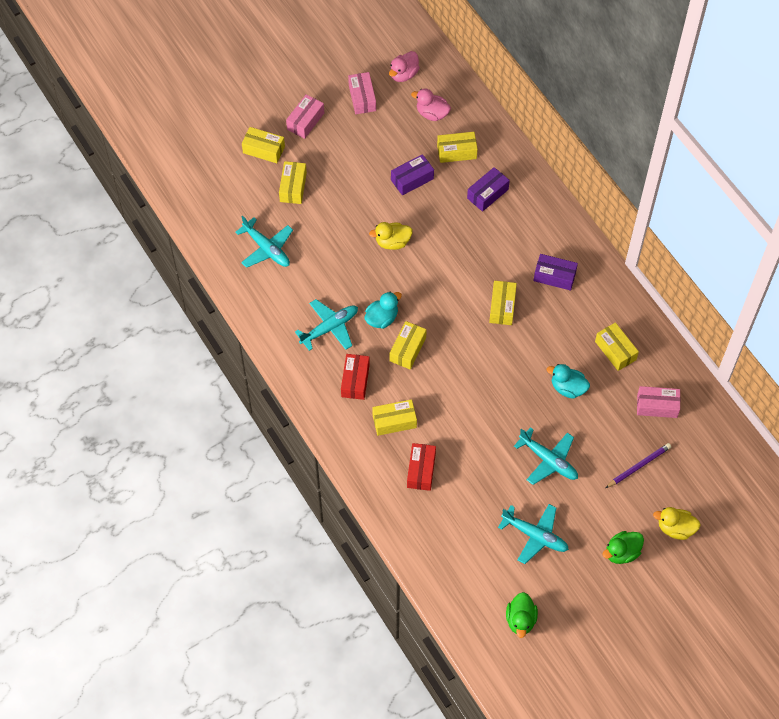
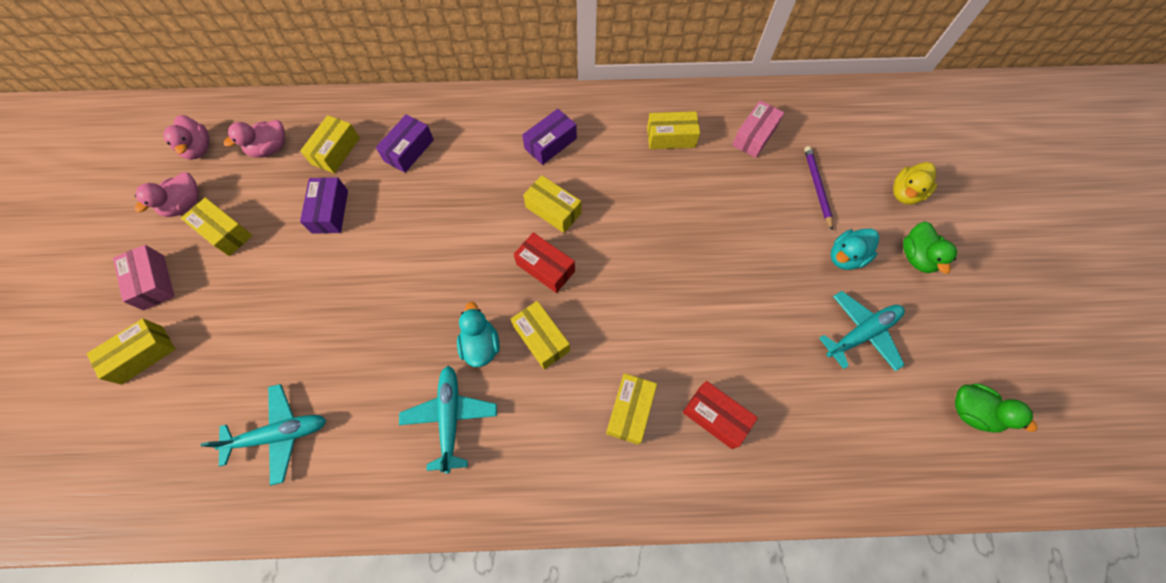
camera: 60 degrees left, 5 degrees up
yellow box [279,161,307,204] -> yellow box moved to [181,197,253,256]
red box [341,354,370,400] -> red box moved to [514,232,575,293]
pink box [348,72,376,114] -> pink duck [135,172,199,217]
yellow duck [369,222,413,250] -> none
purple box [467,167,510,212] -> purple box turned 45 degrees clockwise [376,114,434,173]
turquoise plane [514,427,578,485] -> none
turquoise duck [547,364,590,399] -> turquoise duck moved to [830,229,879,270]

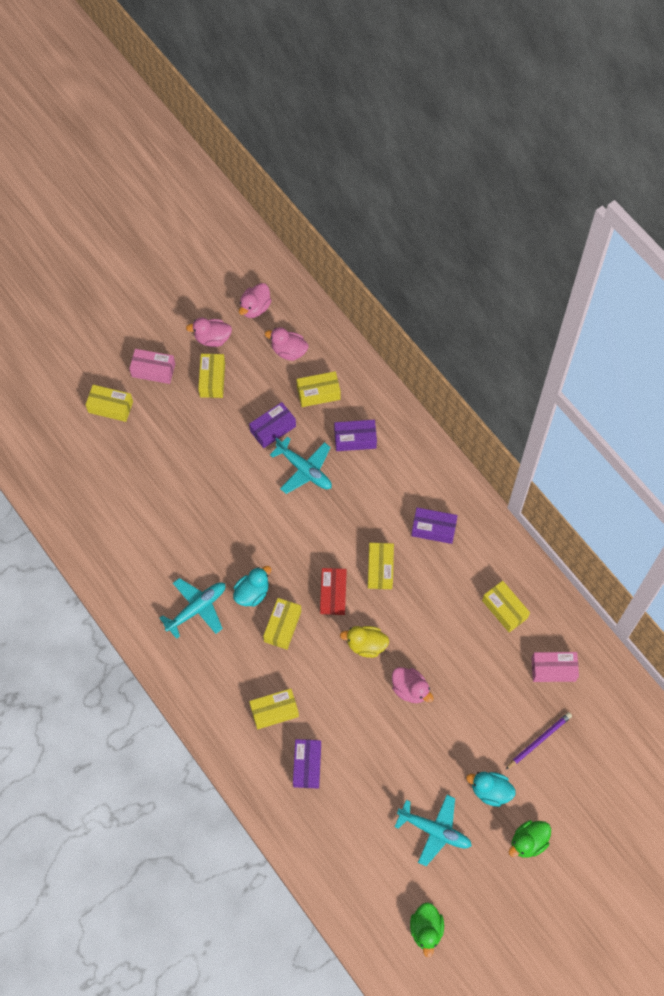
camera: 55 degrees right, 0 degrees up
pink box [113,245,175,310] -> pink box turned 75 degrees clockwise [129,349,175,384]
turquoise plane [200,384,326,486] -> turquoise plane moved to [270,436,332,494]
red box [683,381,758,449] -> purple box [293,739,321,789]
yellow duck [893,162,937,205] -> yellow duck moved to [340,626,389,658]
none -> pink duck [392,667,434,703]

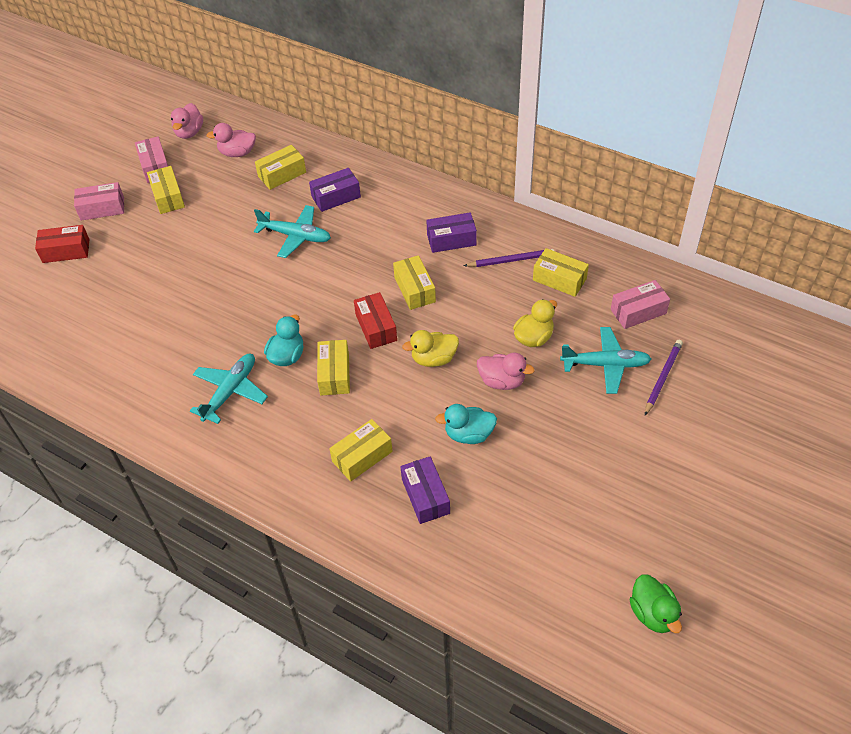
camera: 20 degrees left, 15 degrees down
yellow box [85,385,133,422] -> red box [35,225,89,263]
pink duck [186,317,232,347] -> pink box [135,136,168,183]
purple box [249,402,296,448] -> none
turquoise plane [395,795,472,866] -> turquoise plane moved to [560,327,651,394]
turquoise duck [466,772,516,807] -> turquoise duck moved to [435,404,497,444]
green duck [509,820,551,858] -> none
none -> purple pencil [464,249,554,267]
none -> yellow duck [513,299,557,347]

